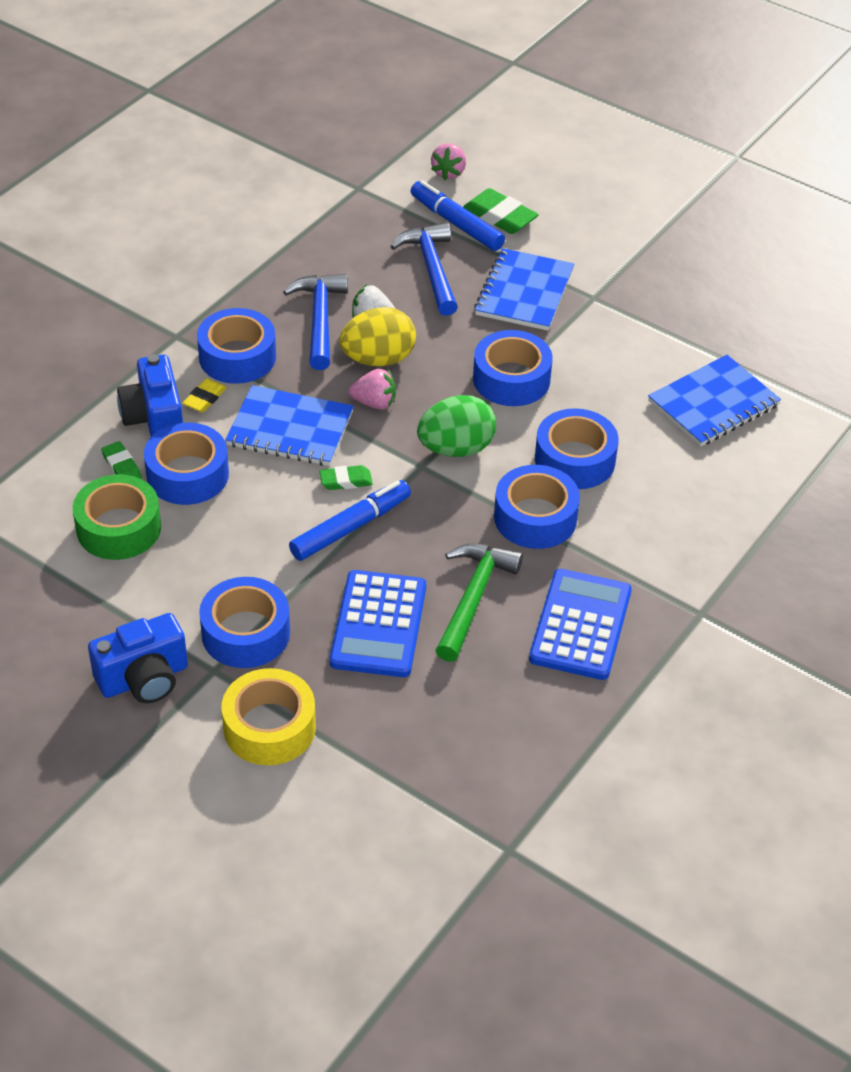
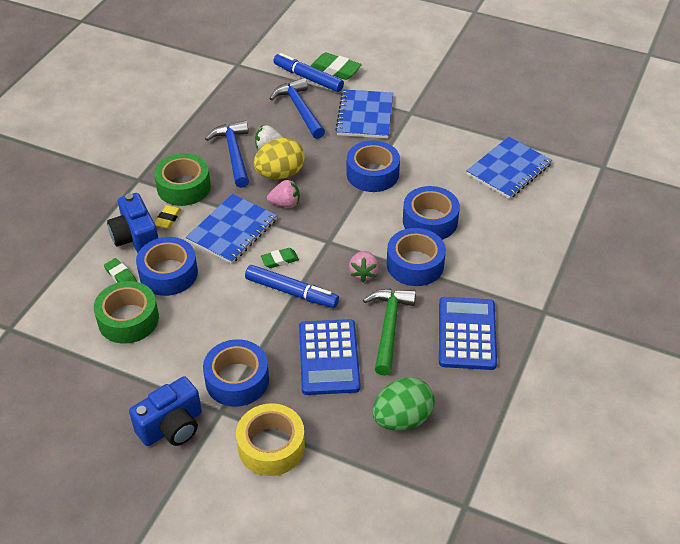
camera: 10 degrees left, 0 degrees up
blue tape [197,308,276,384] -> green tape [154,153,211,206]
blue notebook [225,385,354,466] -> blue notebook turned 60 degrees counterclockwise [186,194,277,264]
blue marker [289,480,411,561] -> blue marker turned 75 degrees clockwise [245,265,339,308]
green egg [417,395,496,457] -> green egg moved to [373,377,435,431]
pink strawberry [431,143,466,180] -> pink strawberry moved to [349,251,379,282]

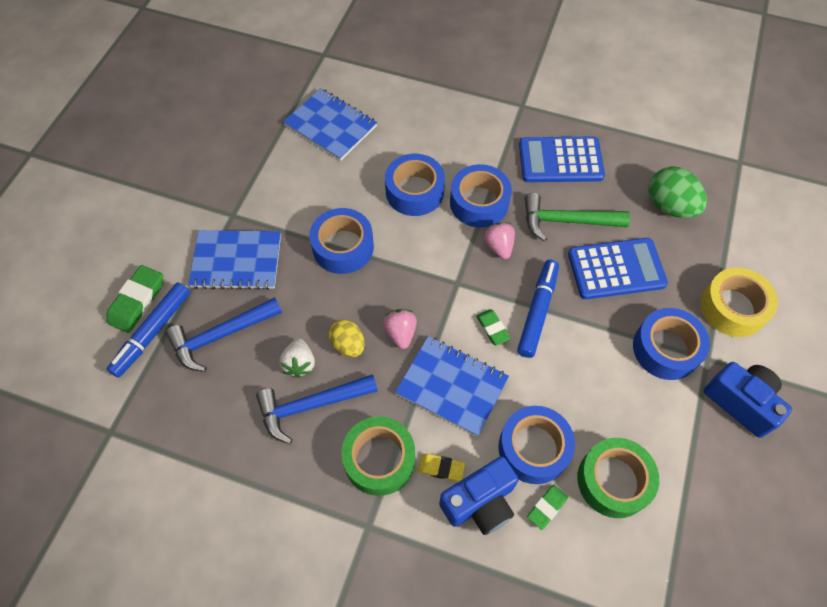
camera: 95 degrees left, 15 degrees up
yellow egg [254,138,305,179] -> yellow egg [329,320,365,357], size x0.64
pink strawberry [349,251,379,282] -> pink strawberry turned 105 degrees counterclockwise [484,222,515,259]

